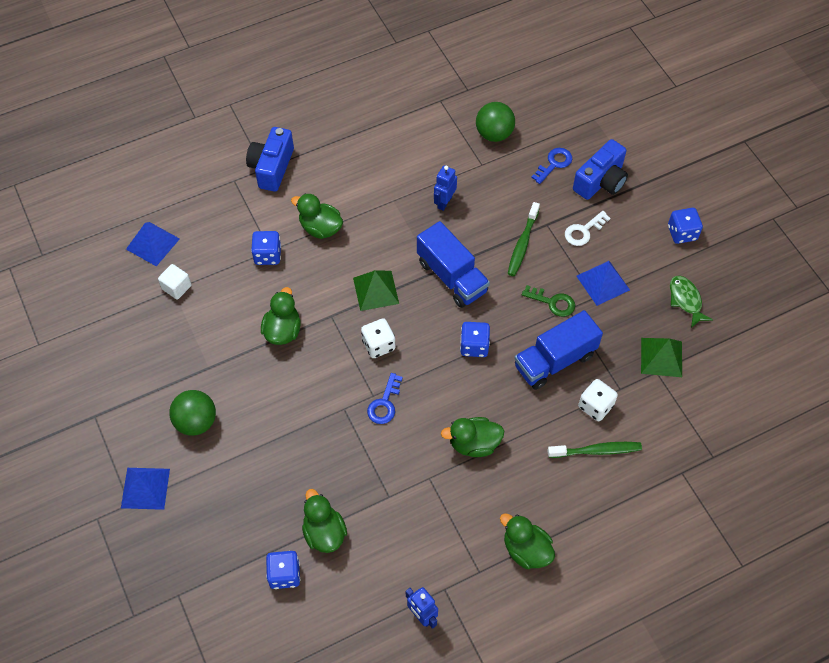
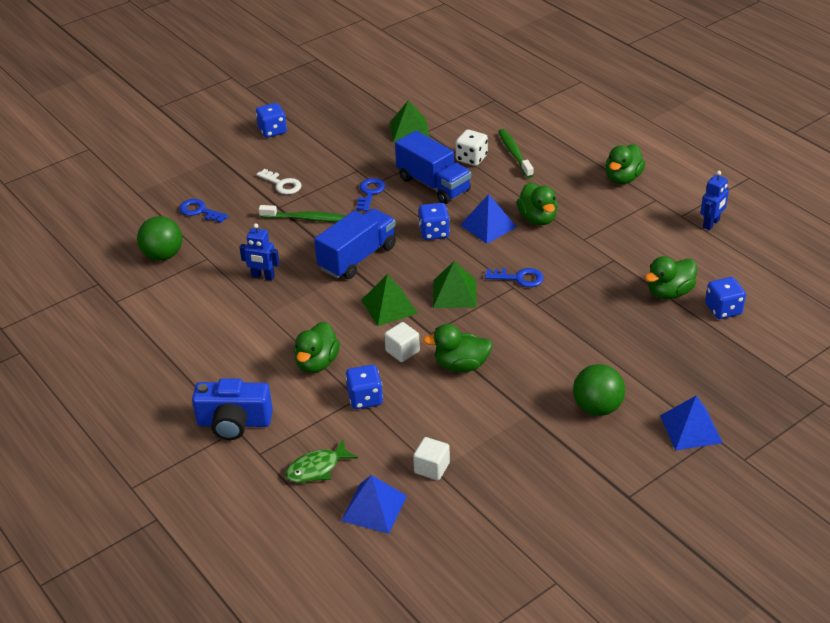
camera: 100 degrees left, 20 degrees down
white dice [361,318,395,358] -> green pyramid [433,261,477,308]
green key [522,285,575,317] -> blue key [356,178,386,211]
blue camera [573,139,628,200] -> none
blue pyramid [577,261,630,306] -> blue pyramid moved to [460,194,517,244]
green fish [670,276,713,328] -> green fish moved to [285,439,358,483]
none -> white cube [384,322,420,362]

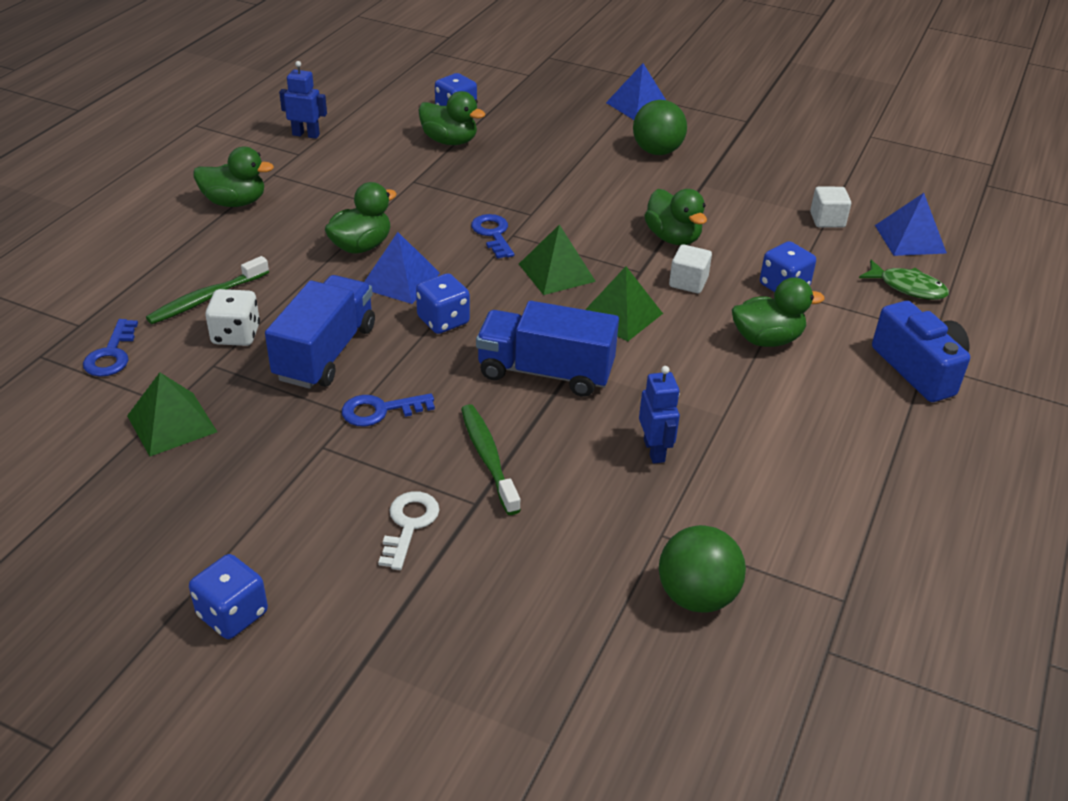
camera: 120 degrees left, 0 degrees up
blue key [179,199,229,223] -> blue key moved to [83,319,138,377]

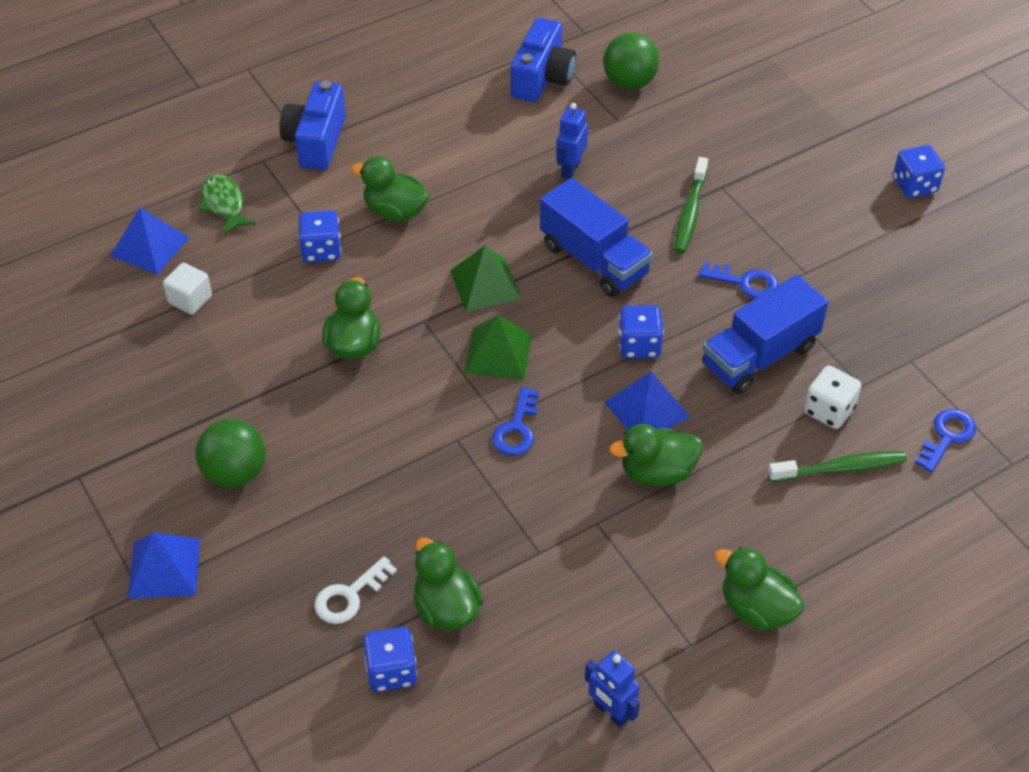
camera: 145 degrees left, 10 degrees up
green pyramid [127,372,217,456] -> none
white key [378,491,439,570] -> white key moved to [314,556,397,624]
white cube [669,244,712,293] -> none
none -> blue camera [511,18,576,102]

